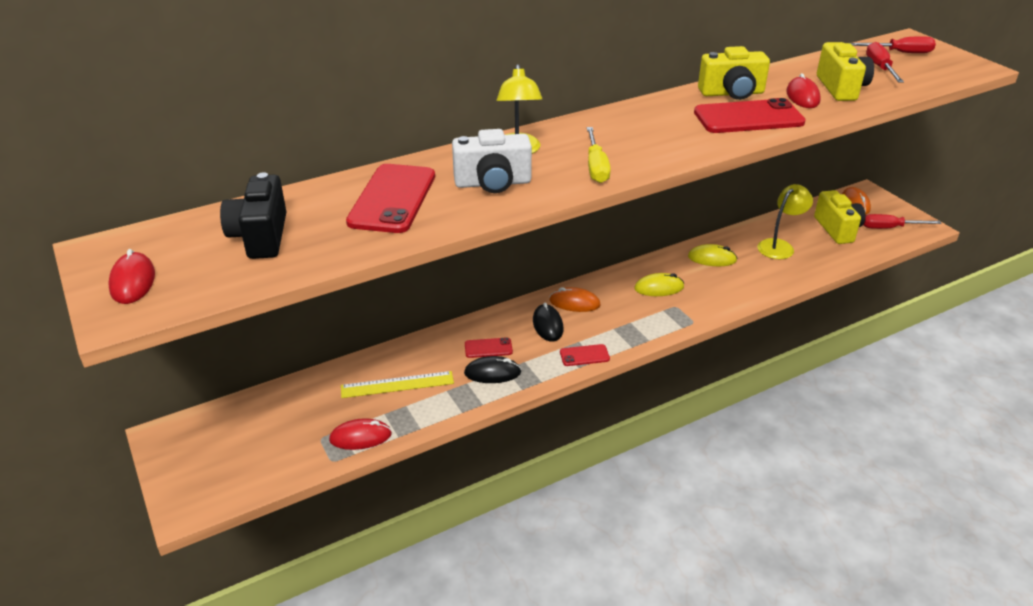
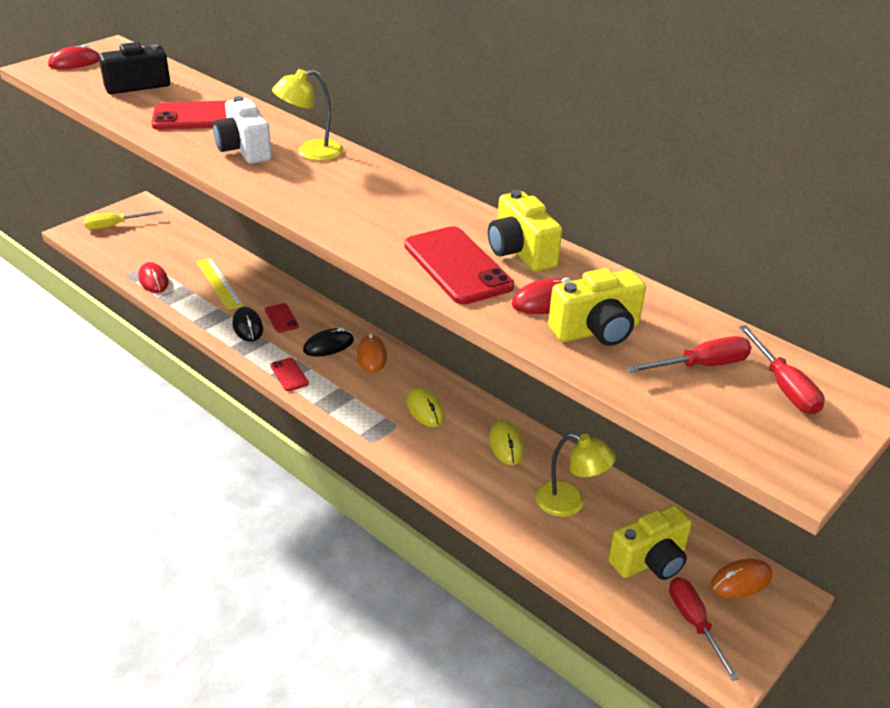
camera: 70 degrees right, 0 degrees up
yellow screwdriver [587,127,611,183] -> yellow screwdriver moved to [84,210,163,230]

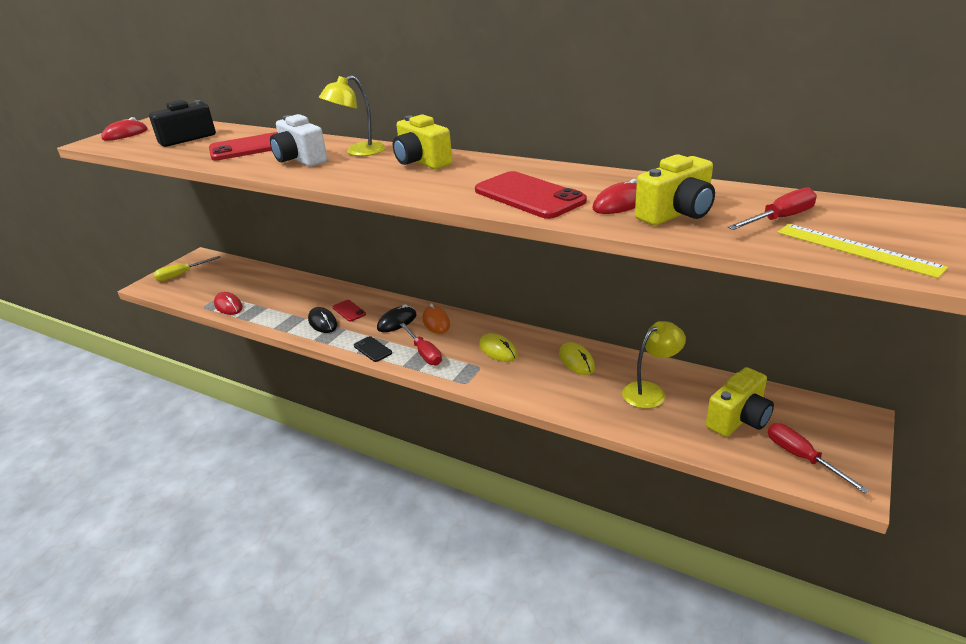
camera: 10 degrees left, 5 degrees down
yellow ruler [196,258,243,310] -> yellow ruler moved to [777,224,948,278]
red phone [270,357,309,391] -> black phone [354,336,392,362]
yellow camera [488,190,562,272] -> yellow camera moved to [393,114,452,169]
yellow lamp [535,433,616,517] -> yellow lamp turned 45 degrees counterclockwise [622,321,686,409]
orange mouse [711,559,772,598] -> none
red screwdriver [739,325,825,414] -> red screwdriver moved to [400,323,442,365]

